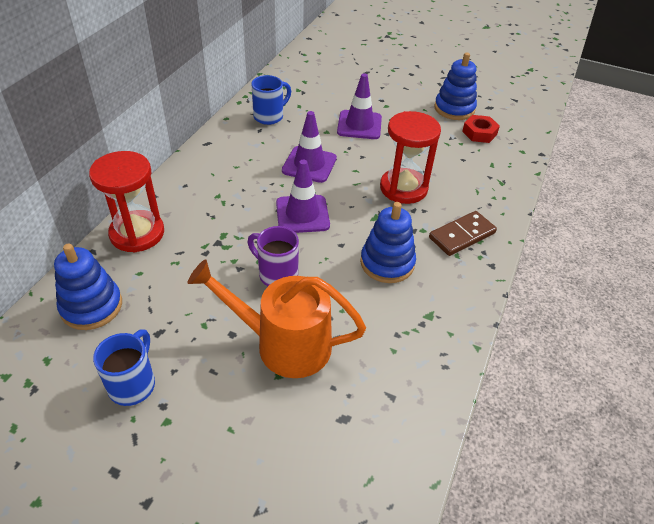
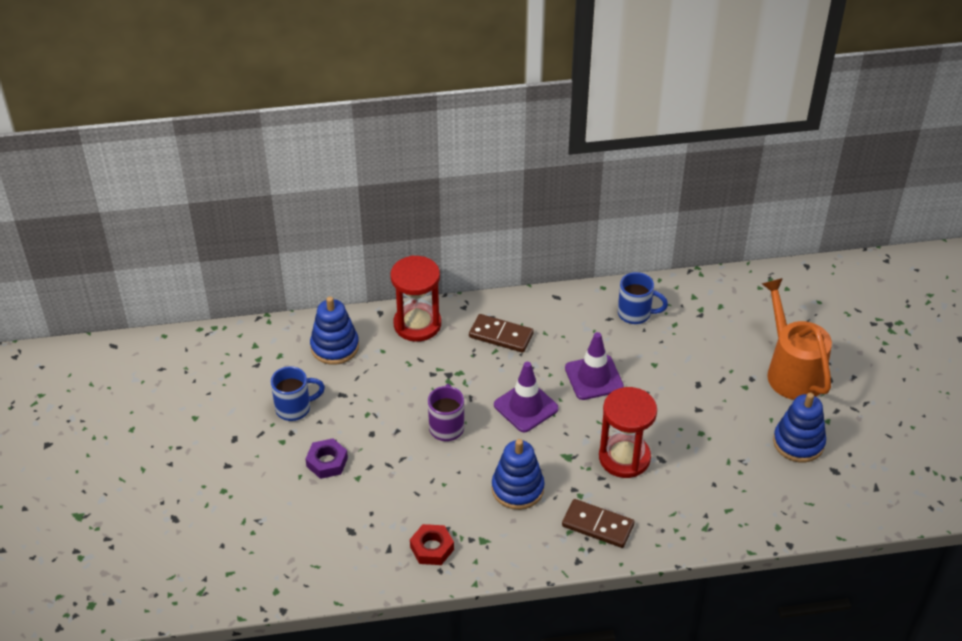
camera: 60 degrees right, 0 degrees up
orange watering can [188,259,366,378] -> orange watering can moved to [762,278,832,400]
purple traffic cone [337,73,382,139] -> none
red nut [462,115,500,143] -> red nut moved to [410,524,454,565]
none -> purple nut [306,438,348,479]
none -> brown domino [469,314,534,353]

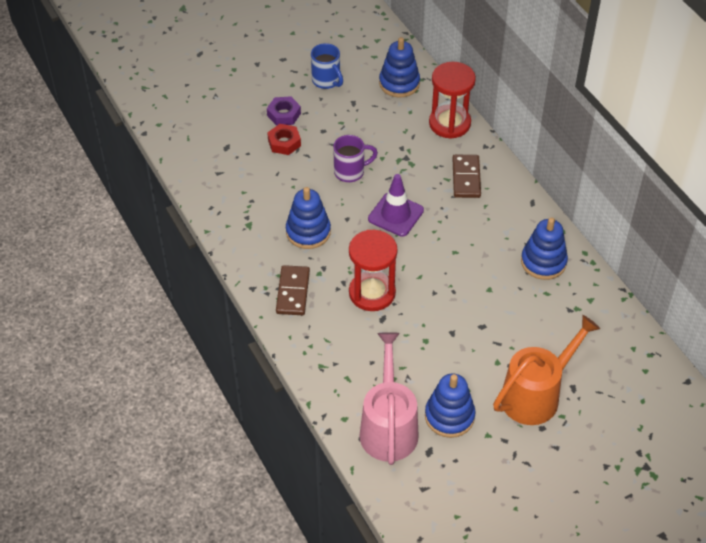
camera: 70 degrees right, 5 degrees up
red nut [410,524,454,565] -> red nut moved to [267,124,301,155]
purple traffic cone [565,332,624,400] -> none
blue mug [618,272,668,324] -> blue stacking toy [521,217,568,280]
none -> pink watering can [360,332,419,465]

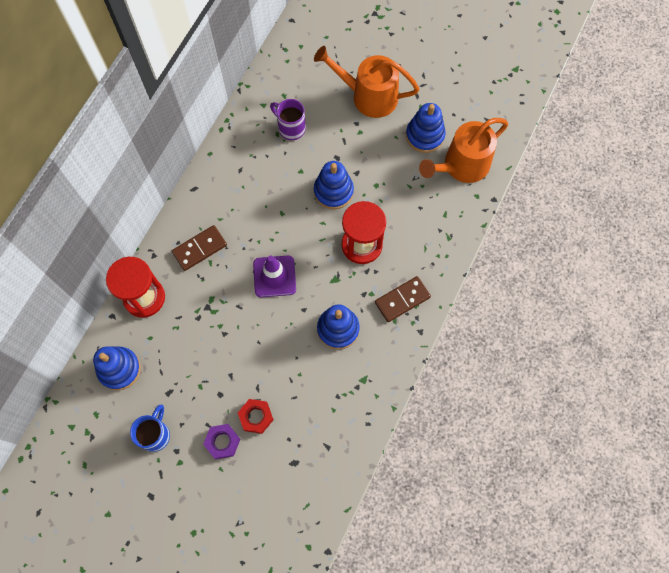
camera: 125 degrees left, 20 degrees up
purple mug [333,135,378,182] -> purple mug moved to [270,99,306,140]
pink watering can [360,332,419,465] -> orange watering can [419,118,508,183]
blue stacking toy [521,217,568,280] -> blue stacking toy moved to [314,161,354,210]

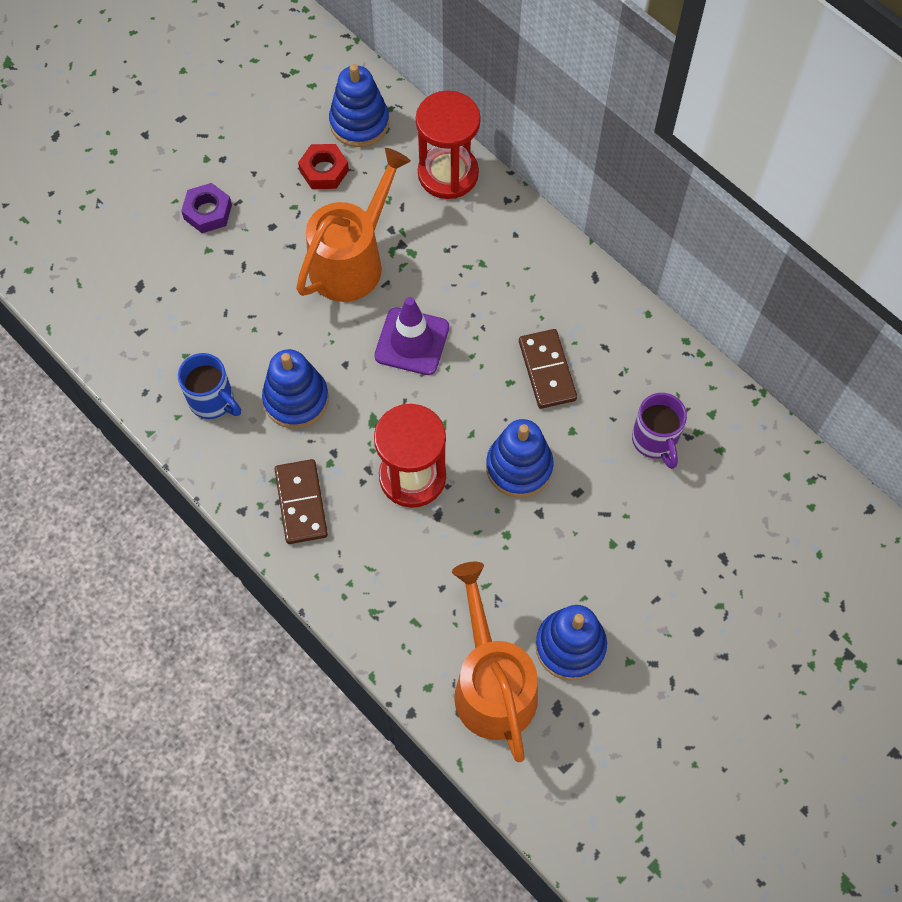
camera: 110 degrees right, 5 degrees down
blue mug [130,404,170,452] -> blue mug moved to [178,353,241,419]
brown domino [172,225,227,271] -> brown domino moved to [519,329,577,409]
red nut [238,399,274,434] -> red nut moved to [298,144,349,189]
purple mug [270,99,306,140] -> purple mug turned 105 degrees clockwise [632,393,687,469]
orange watering can [314,46,419,118] -> orange watering can moved to [296,148,411,302]

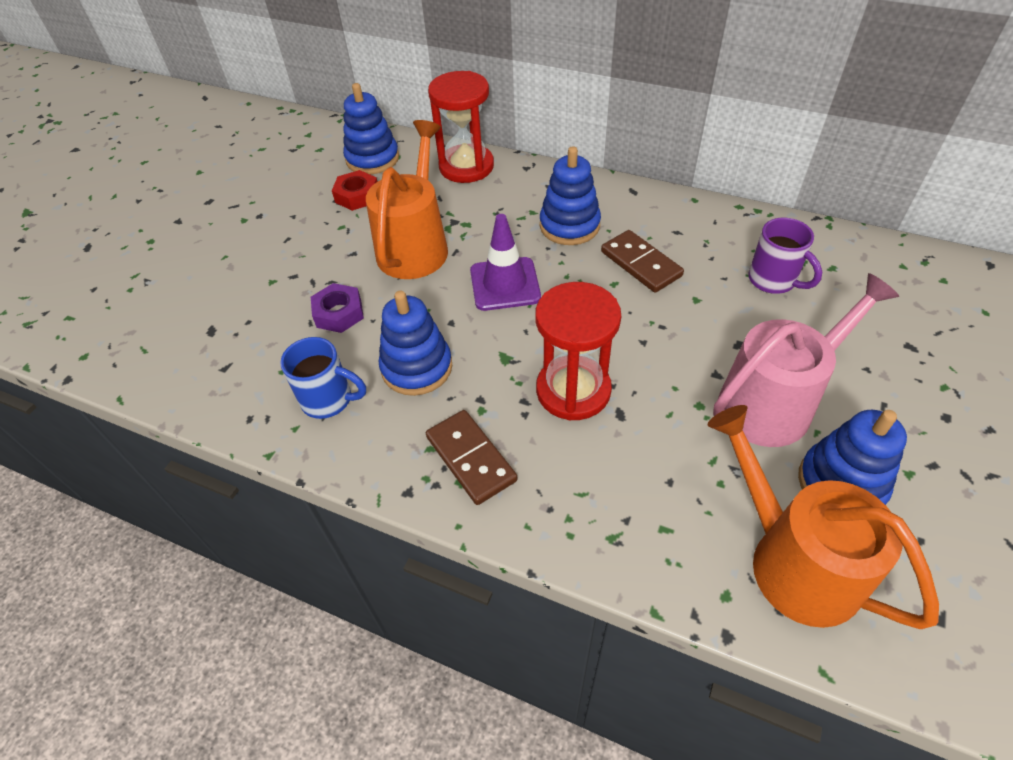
camera: 20 degrees left, 15 degrees down
purple nut [181,183,232,233] -> purple nut moved to [311,283,364,333]
blue stacking toy [486,419,554,498] -> blue stacking toy moved to [540,146,601,245]
none -> pink watering can [713,273,899,447]

